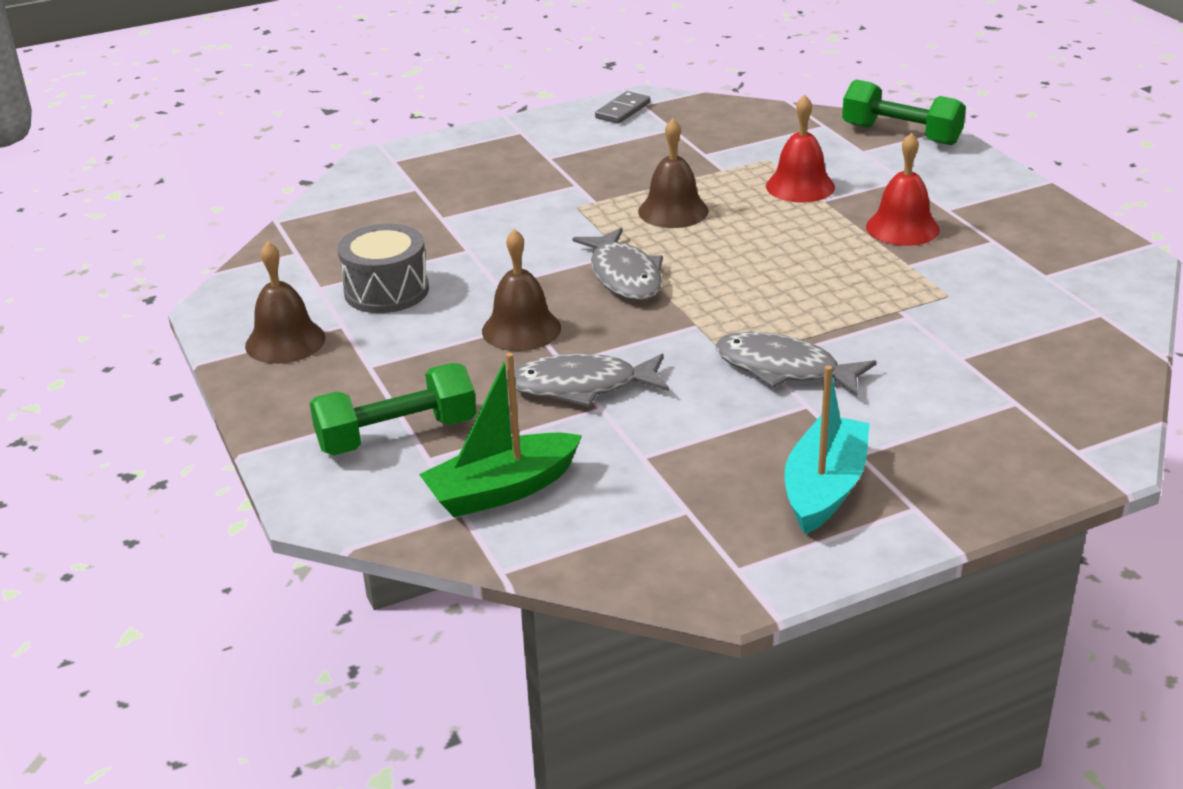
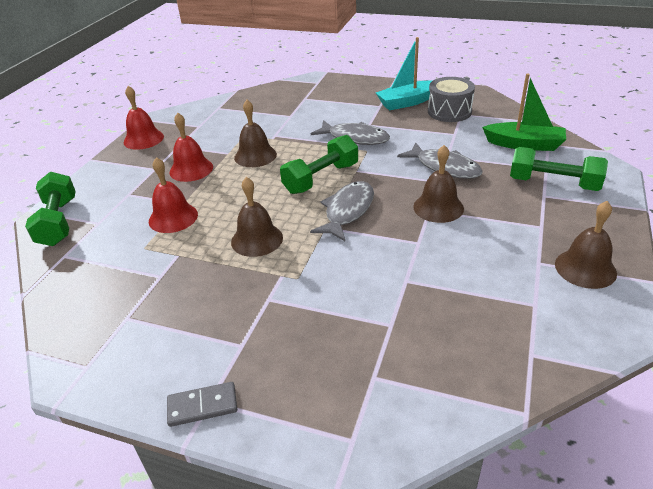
camera: 135 degrees left, 5 degrees up
grey drum [338,224,429,313] -> grey drum moved to [428,77,475,122]
grey domino [595,91,650,124] -> grey domino moved to [167,382,237,427]
grey fish [715,332,877,397] -> grey fish turned 45 degrees counterclockwise [311,120,390,145]
none -> red bell [124,86,164,150]
none -> brown bell [234,100,277,167]
none -> green dumbbell [280,135,358,194]

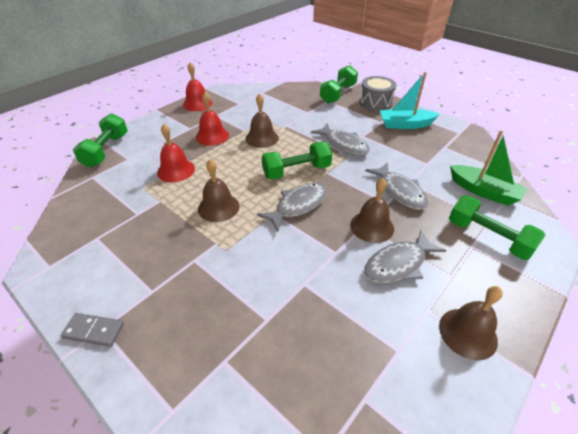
camera: 20 degrees right, 5 degrees up
grey drum [428,77,475,122] -> grey drum moved to [359,76,396,111]
none -> green dumbbell [320,65,358,103]
none -> grey fish [364,230,446,284]

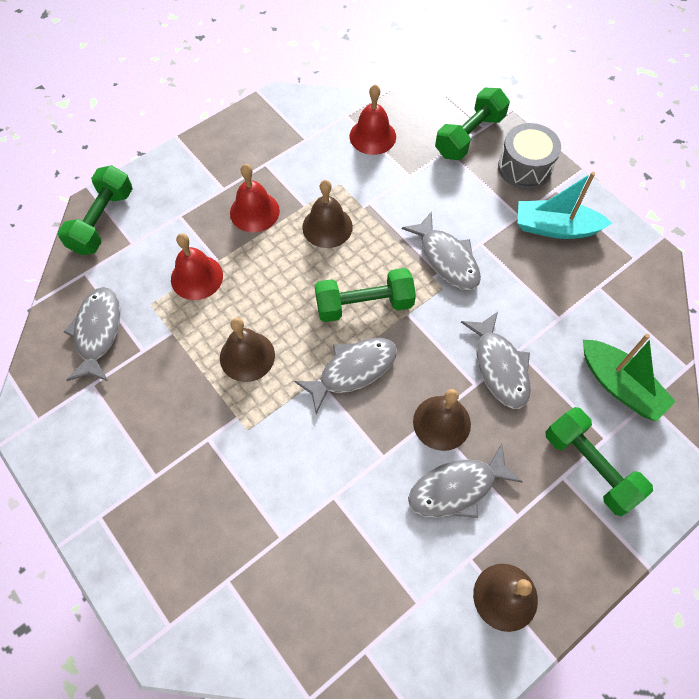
camera: 10 degrees right, 20 degrees up
grey domino [61,313,124,347] -> none
red bell [183,62,213,111] -> red bell moved to [350,84,396,155]
none -> grey fish [64,287,121,381]

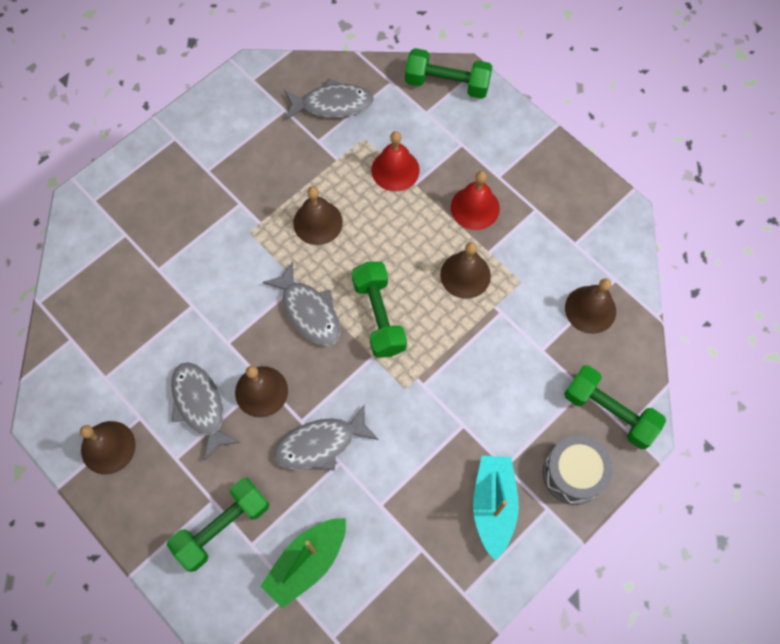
camera: 85 degrees right, 5 degrees up
red bell [350,84,396,155] -> brown bell [565,278,616,334]
grey fish [402,211,481,290] -> none

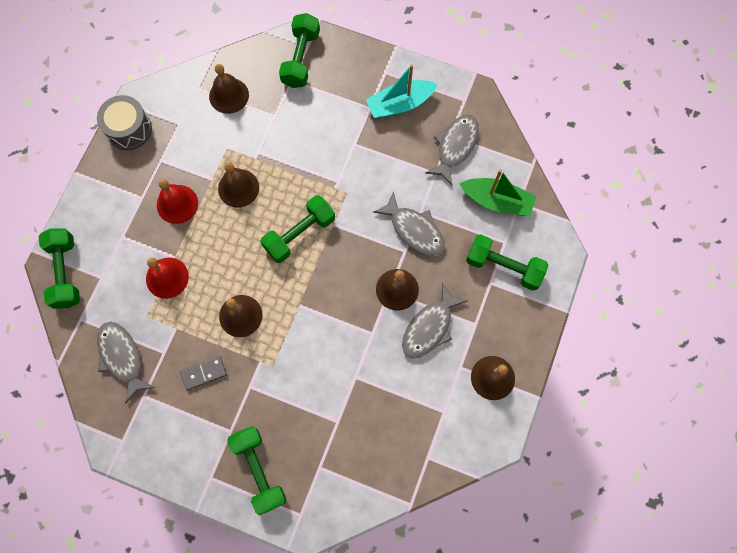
camera: 115 degrees left, 5 degrees up
grey fish [263,262,341,346] -> grey fish moved to [425,115,479,185]
grey drum [543,435,613,505] -> grey drum moved to [97,95,152,150]
none -> grey domino [180,356,227,391]
none -> green dumbbell [227,426,286,515]

